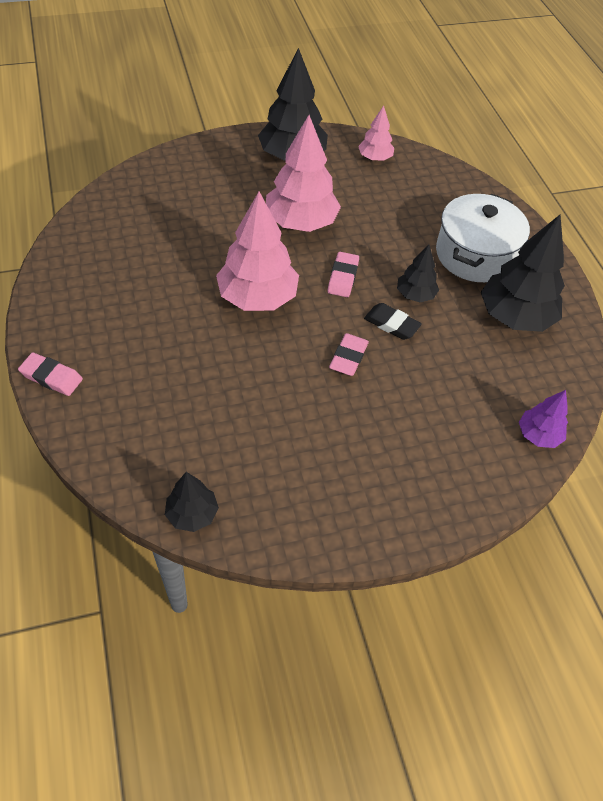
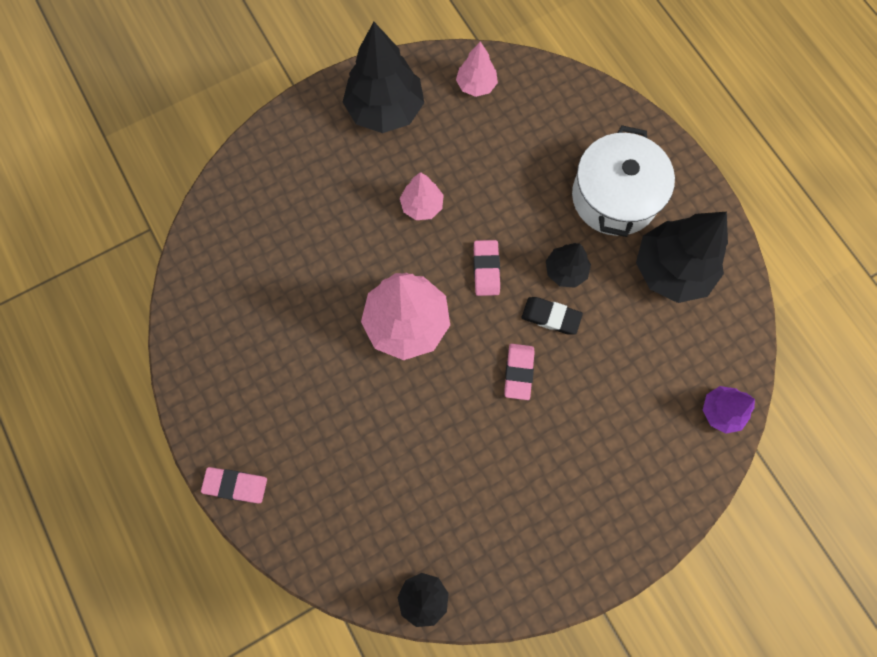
camera: 10 degrees left, 20 degrees up
pink tree [266,115,341,232] -> pink tree [400,172,444,220], size x0.53

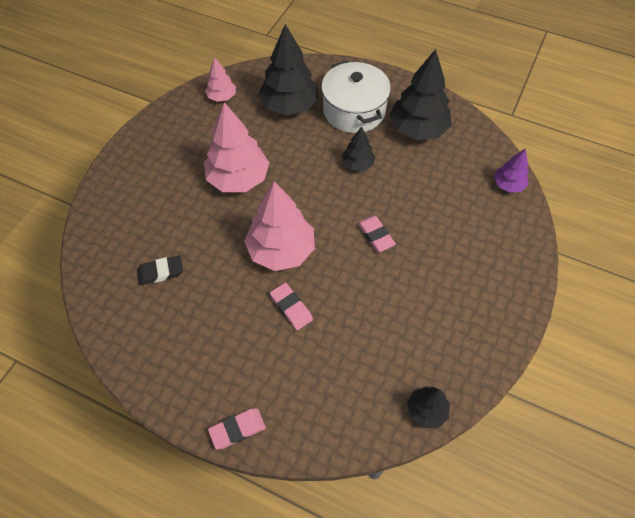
camera: 35 degrees left, 15 degrees down
black tree [343,22,424,133] -> black tree moved to [258,24,319,115]
pink tree [400,172,444,220] -> pink tree [204,102,269,192], size x1.90
pink eraser [474,240,500,296] -> pink eraser moved to [270,283,313,330]
black eraser [522,297,583,335] -> black eraser moved to [137,255,183,285]

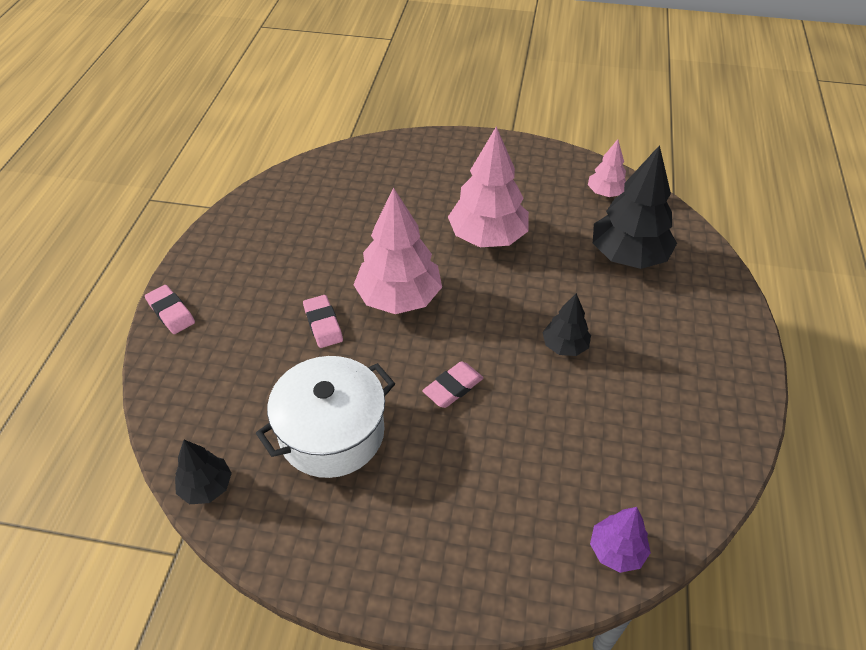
camera: 75 degrees right, 10 degrees down
black eraser [137,255,183,285] -> none
pink eraser [270,283,313,330] -> pink eraser turned 60 degrees counterclockwise [303,295,343,348]
white pot [321,60,391,133] -> white pot moved to [256,356,395,478]
black tree [389,49,452,140] -> none

